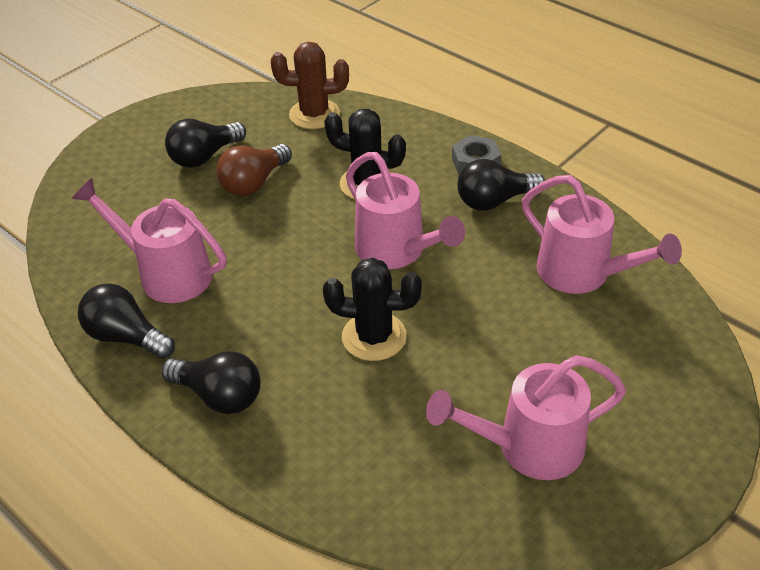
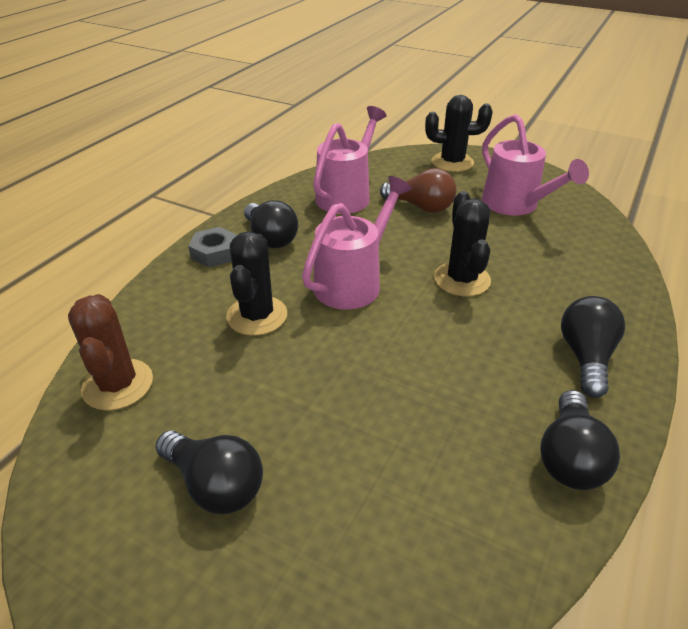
camera: 105 degrees left, 5 degrees down
pink watering can [72,178,227,303] -> none
brown light bulb [216,144,292,196] -> brown light bulb moved to [380,168,456,213]
none -> black cactus [425,95,493,172]

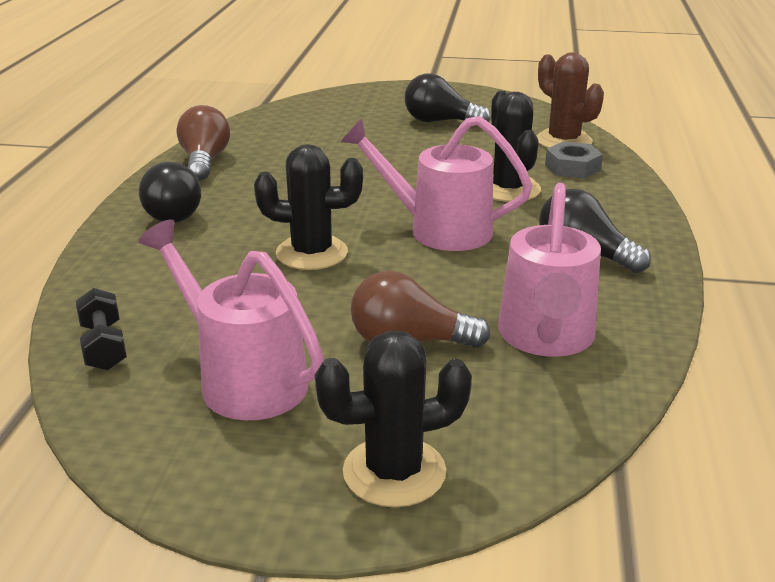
camera: 160 degrees right, 10 degrees down
grey nut [188,227,237,268] -> grey nut moved to [545,141,603,179]
pink watering can [302,176,412,310] -> pink watering can turned 90 degrees clockwise [340,116,533,251]
black cactus [434,191,491,296] -> black cactus turned 60 degrees counterclockwise [254,144,363,270]
black light bulb [540,390,620,490] -> brown light bulb [176,105,230,181]
none -> black dumbbell [76,288,127,371]

